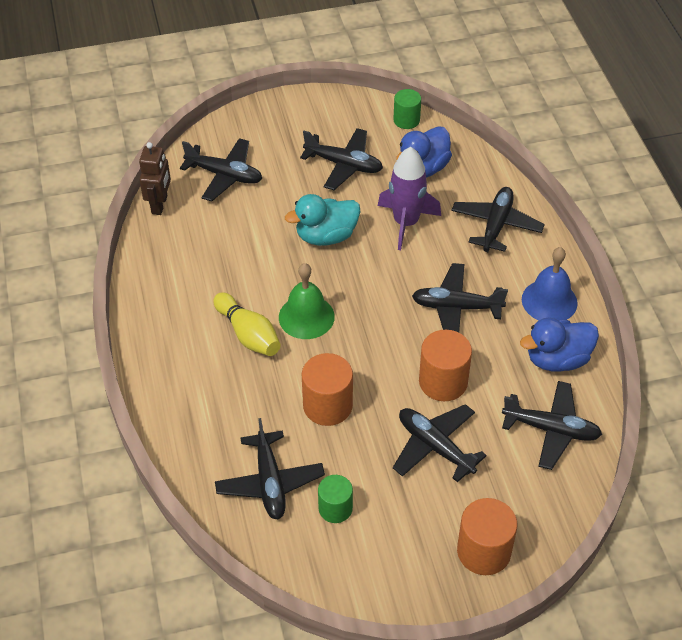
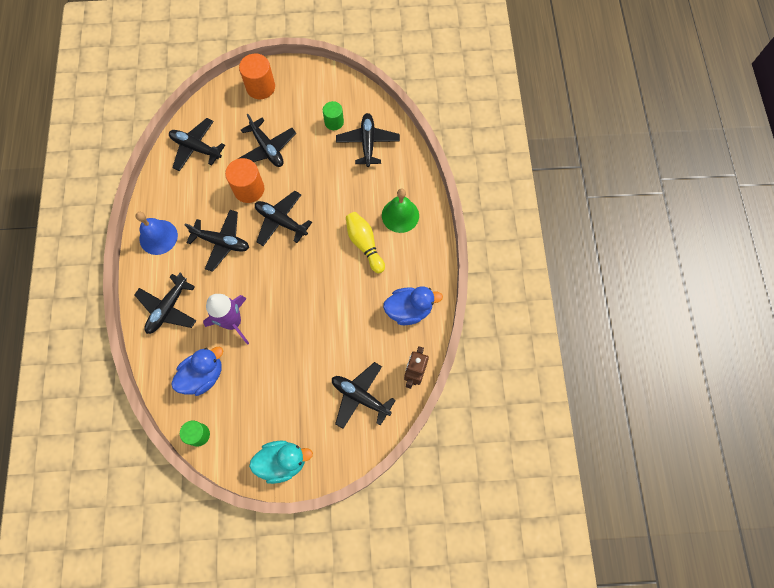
camera: 170 degrees left, 20 degrees up
green bell [279,263,335,339] -> green bell moved to [382,189,419,233]
turquoise duck [285,194,360,246] -> turquoise duck moved to [249,441,313,484]
black plane [300,128,383,190] -> black plane moved to [255,191,312,246]
orange cylinder [302,353,353,426] -> none
blue duck [520,318,599,372] -> blue duck moved to [383,286,443,325]

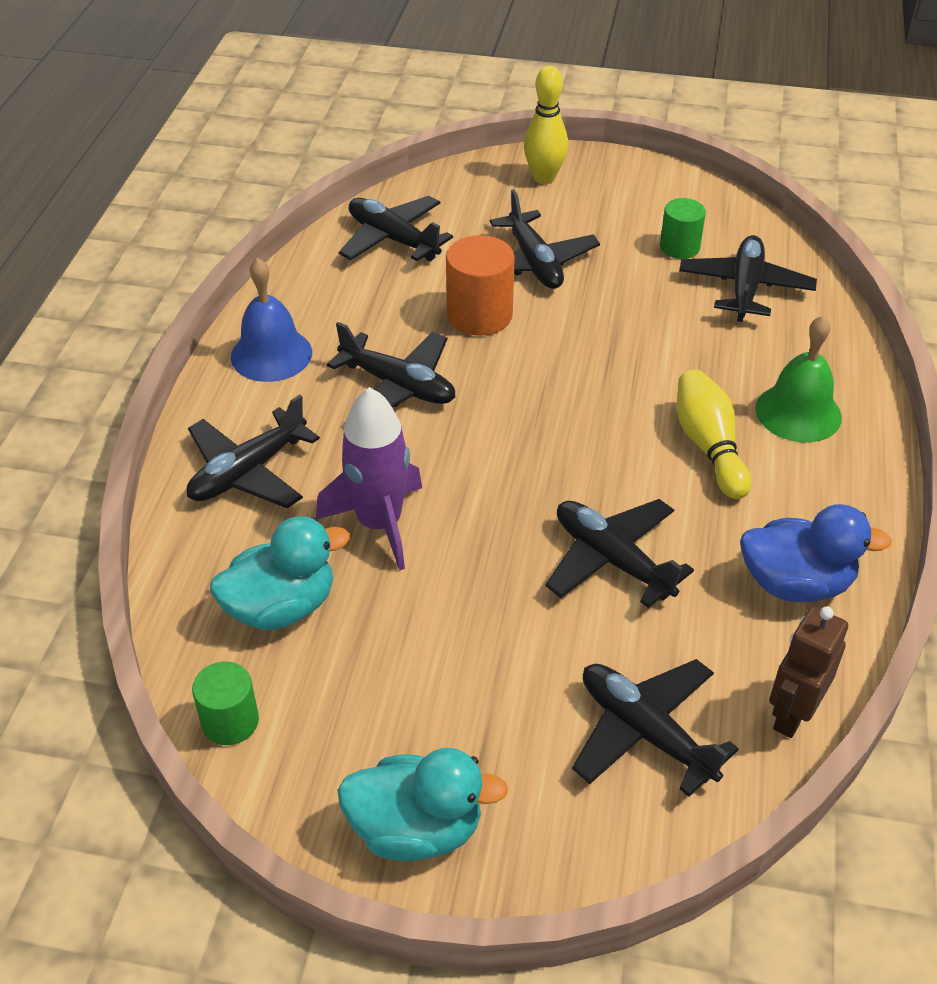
camera: 15 degrees right, 25 degrees down
blue duck [171,347,223,396] -> turquoise duck [210,516,350,630]
orange cylinder [239,54,275,99] -> yellow bowling pin [524,66,568,184]
black plane [255,191,312,246] -> black plane moved to [545,499,694,608]

